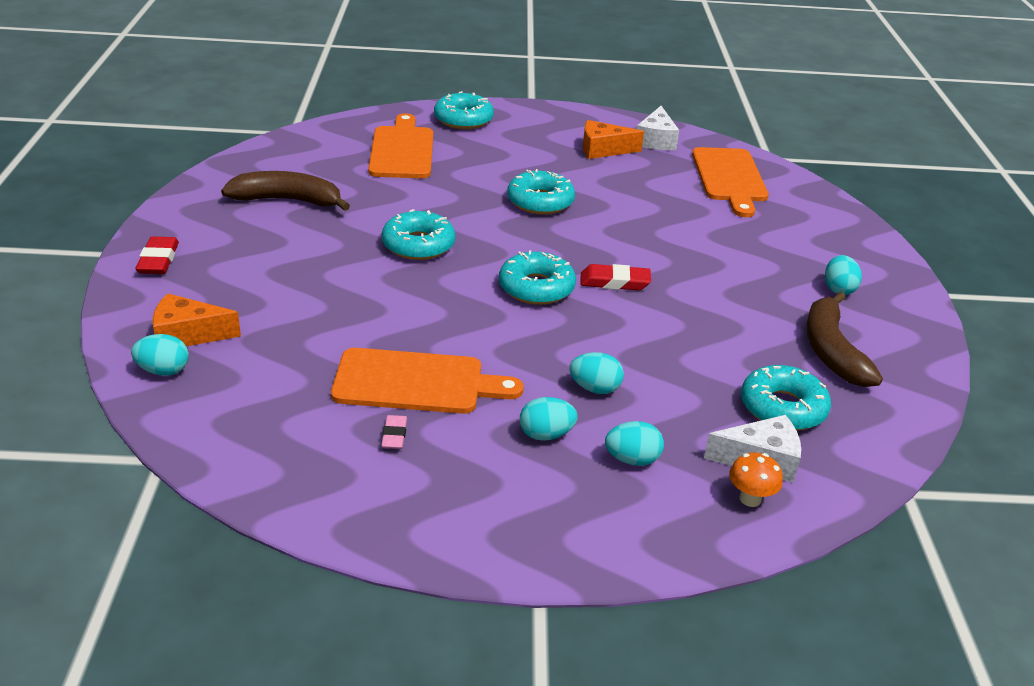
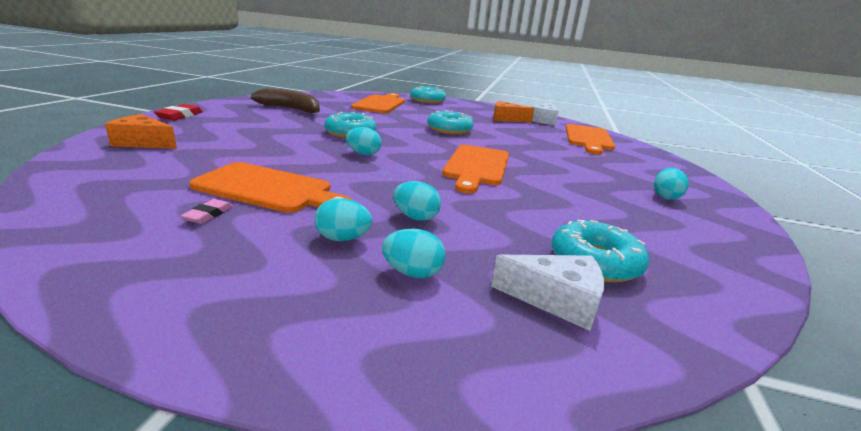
camera: 15 degrees right, 10 degrees down
turquoise egg [131,334,189,376] -> turquoise egg moved to [346,127,381,156]
turquoise donut [499,250,576,305] -> none
red eraser [580,264,651,290] -> orange cutting board [442,145,509,194]
orange mushroom [729,452,783,507] -> none
brown banana [806,292,883,387] -> none

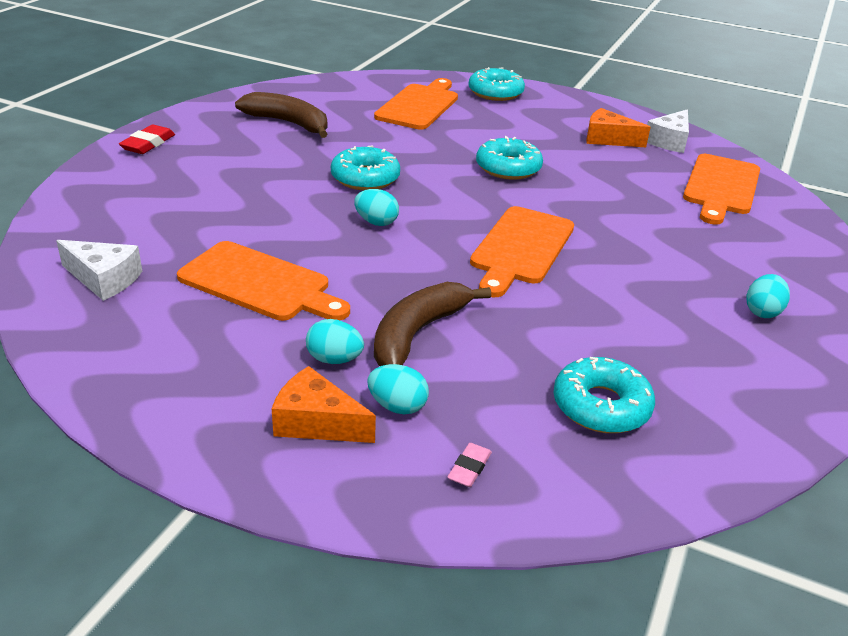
camera: 10 degrees right, 10 degrees up
orange cheese [105,114,177,149] -> orange cheese moved to [272,366,376,443]
pink eraser [181,199,233,224] -> pink eraser moved to [447,443,492,487]
turquoise egg [393,181,441,221] -> brown banana [374,282,491,366]
white cheese [491,255,604,331] -> white cheese moved to [56,240,142,301]

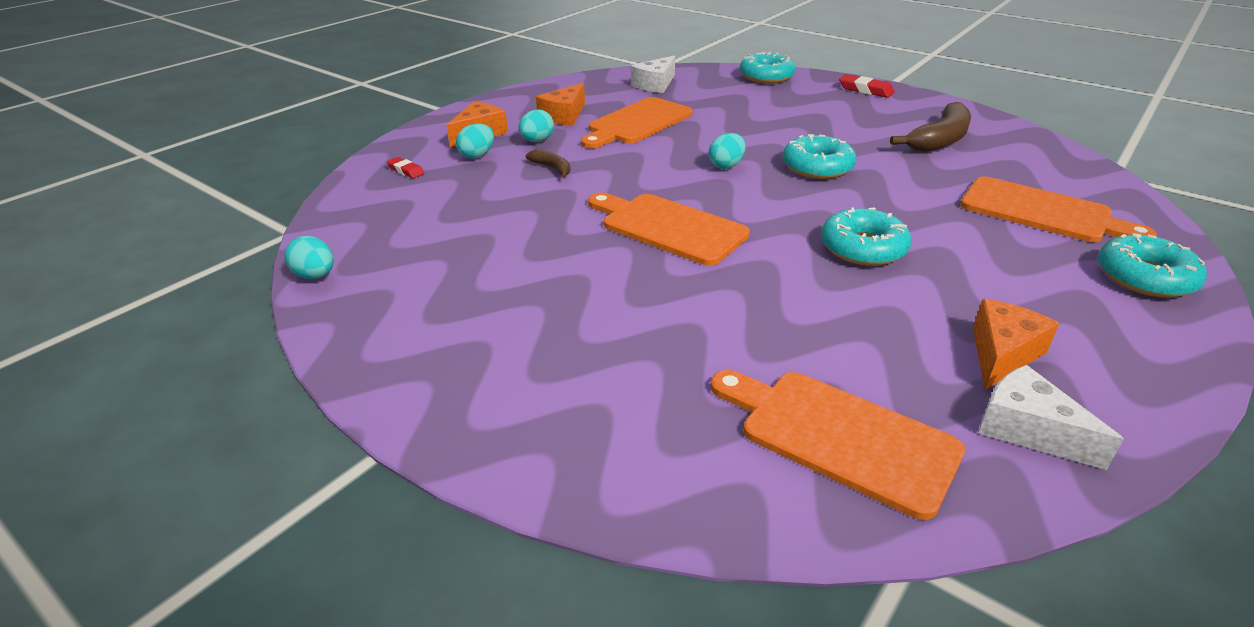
camera: 105 degrees right, 0 degrees up
brown banana [374,282,491,366] -> brown banana [526,150,570,179], size x0.50
pink eraser [447,443,492,487] -> red eraser [387,157,425,178]
turquoise donut [553,357,655,433] -> turquoise donut moved to [739,52,796,84]
turquoise egg [747,274,790,318] -> turquoise egg moved to [284,236,334,279]
none -> orange cheese [536,83,585,126]

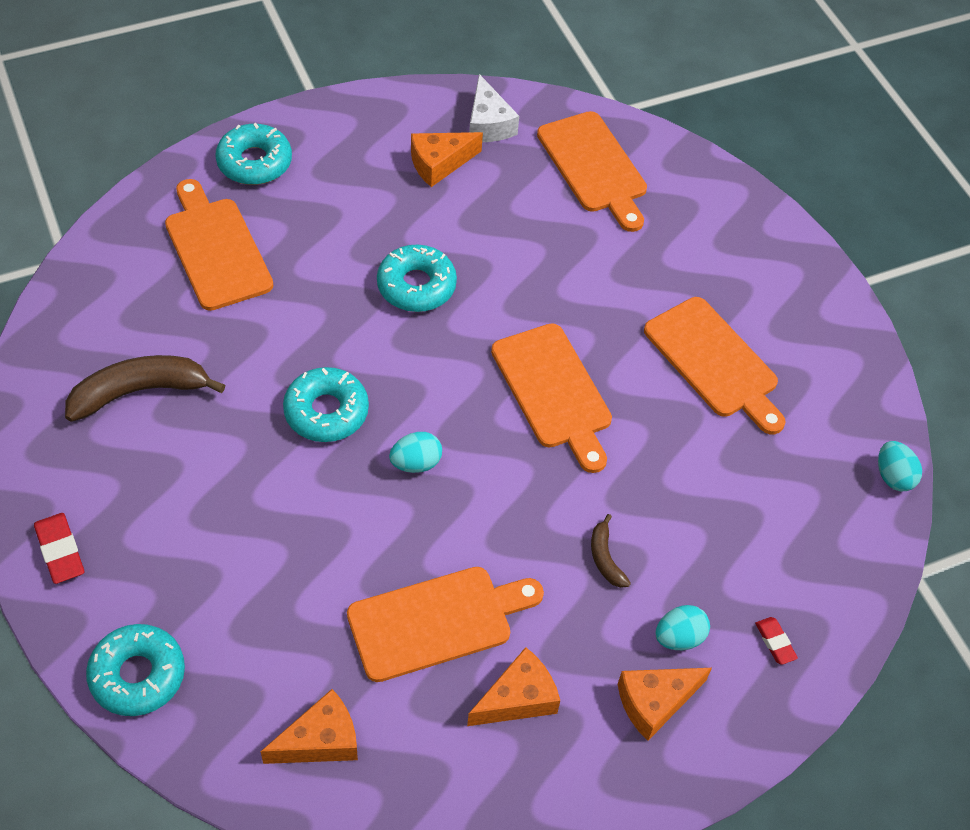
camera: 155 degrees left, 20 degrees up
turquoise egg [519,109,554,142] -> none
white cheese [631,55,675,93] -> orange cheese [260,689,358,764]
none -> orange cutting board [644,297,786,435]

